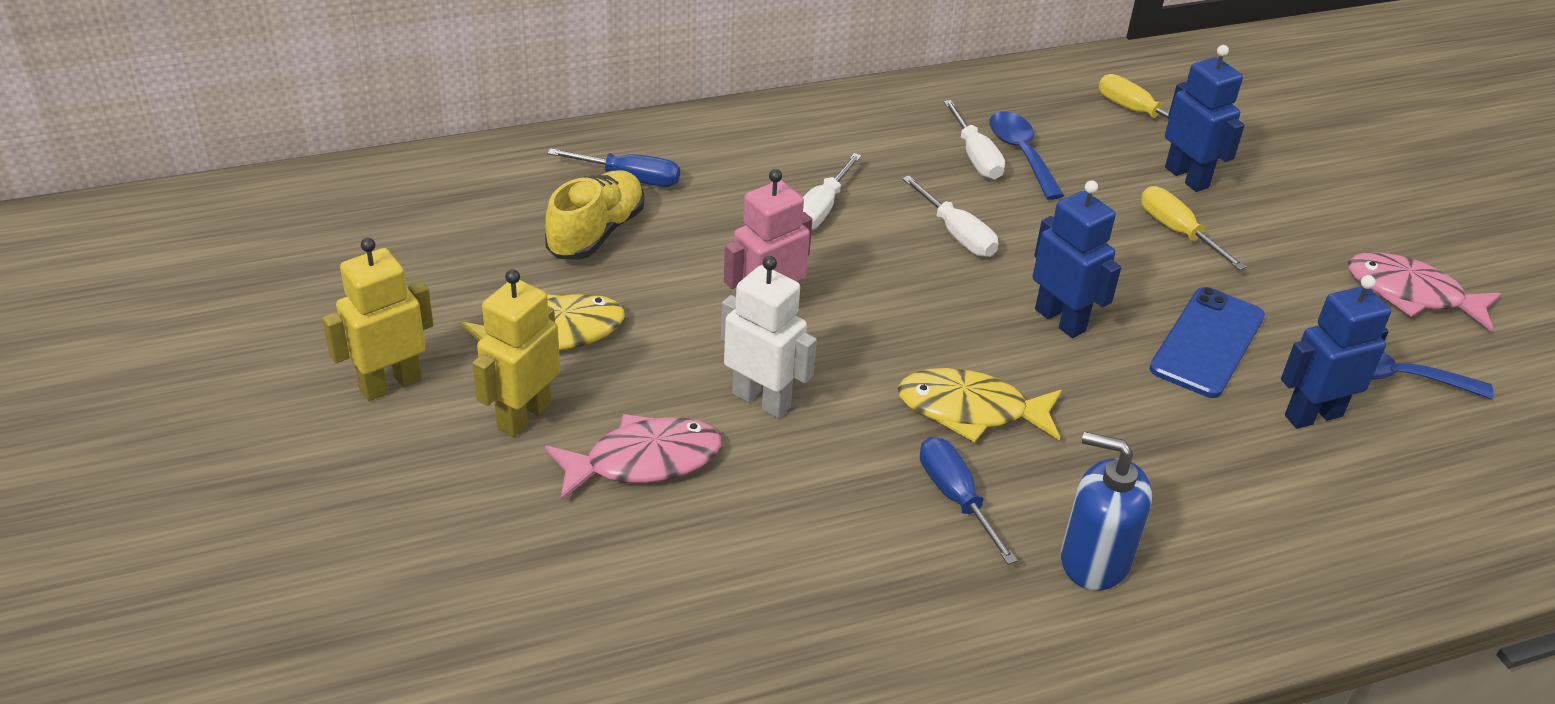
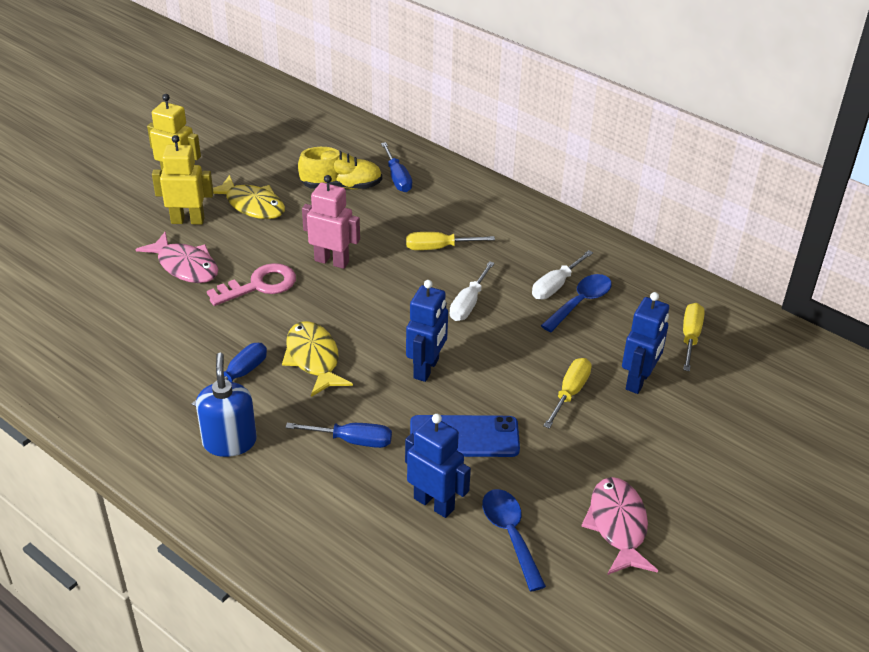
camera: 60 degrees right, 0 degrees up
white robot [721,256,817,418] -> pink key [207,263,296,306]
white screwdriver [803,153,862,230] -> yellow screwdriver [406,232,495,250]
none -> blue screwdriver [286,423,392,448]

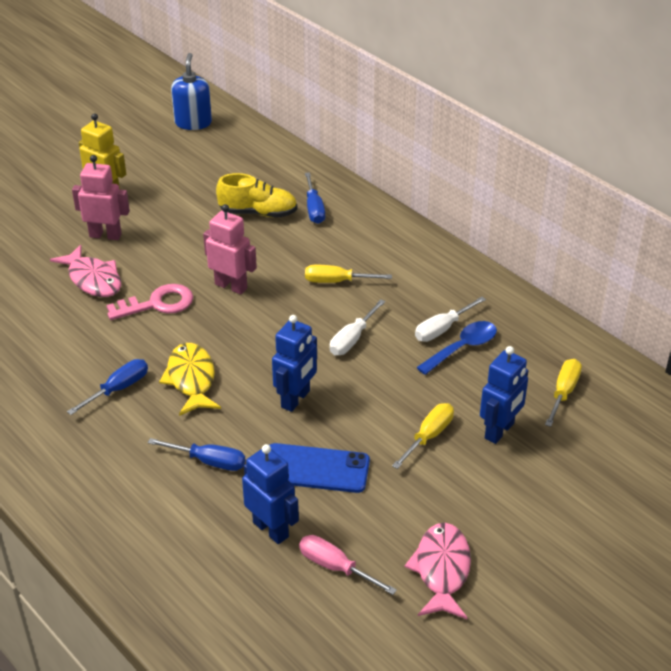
camera: 10 degrees right, 0 degrees up
yellow robot [152,135,214,225] -> pink robot [72,155,130,240]
blue soap dispenser [196,353,257,457] -> blue soap dispenser moved to [171,53,212,130]
yellow fish [213,175,285,219] -> none
blue spoon [482,489,546,591] -> pink screwdriver [299,535,397,595]

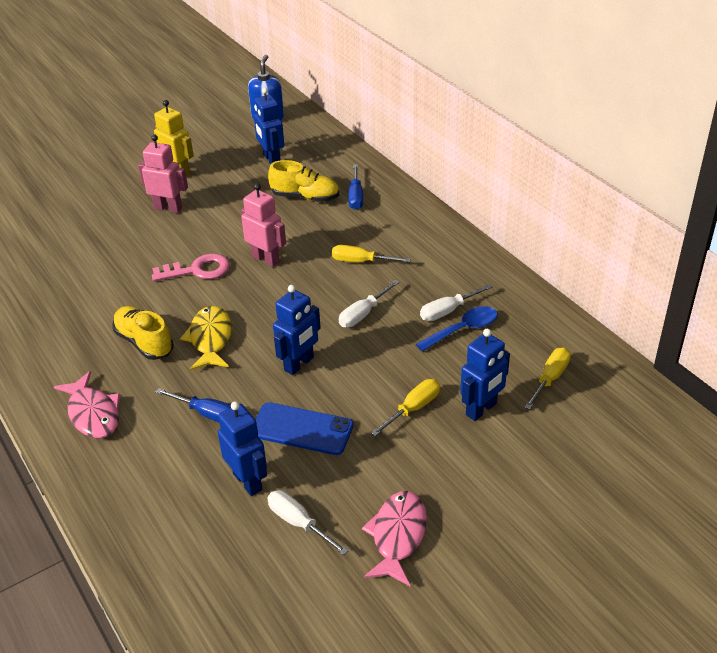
camera: 10 degrees right, 0 degrees up
pink fish [50,244,121,297] -> pink fish moved to [54,371,120,438]
blue screwdriver [67,359,148,415] -> yellow shoe [112,306,174,360]
pink screwdriver [299,535,397,595] -> white screwdriver [267,490,348,555]
none -> blue robot [254,88,284,164]

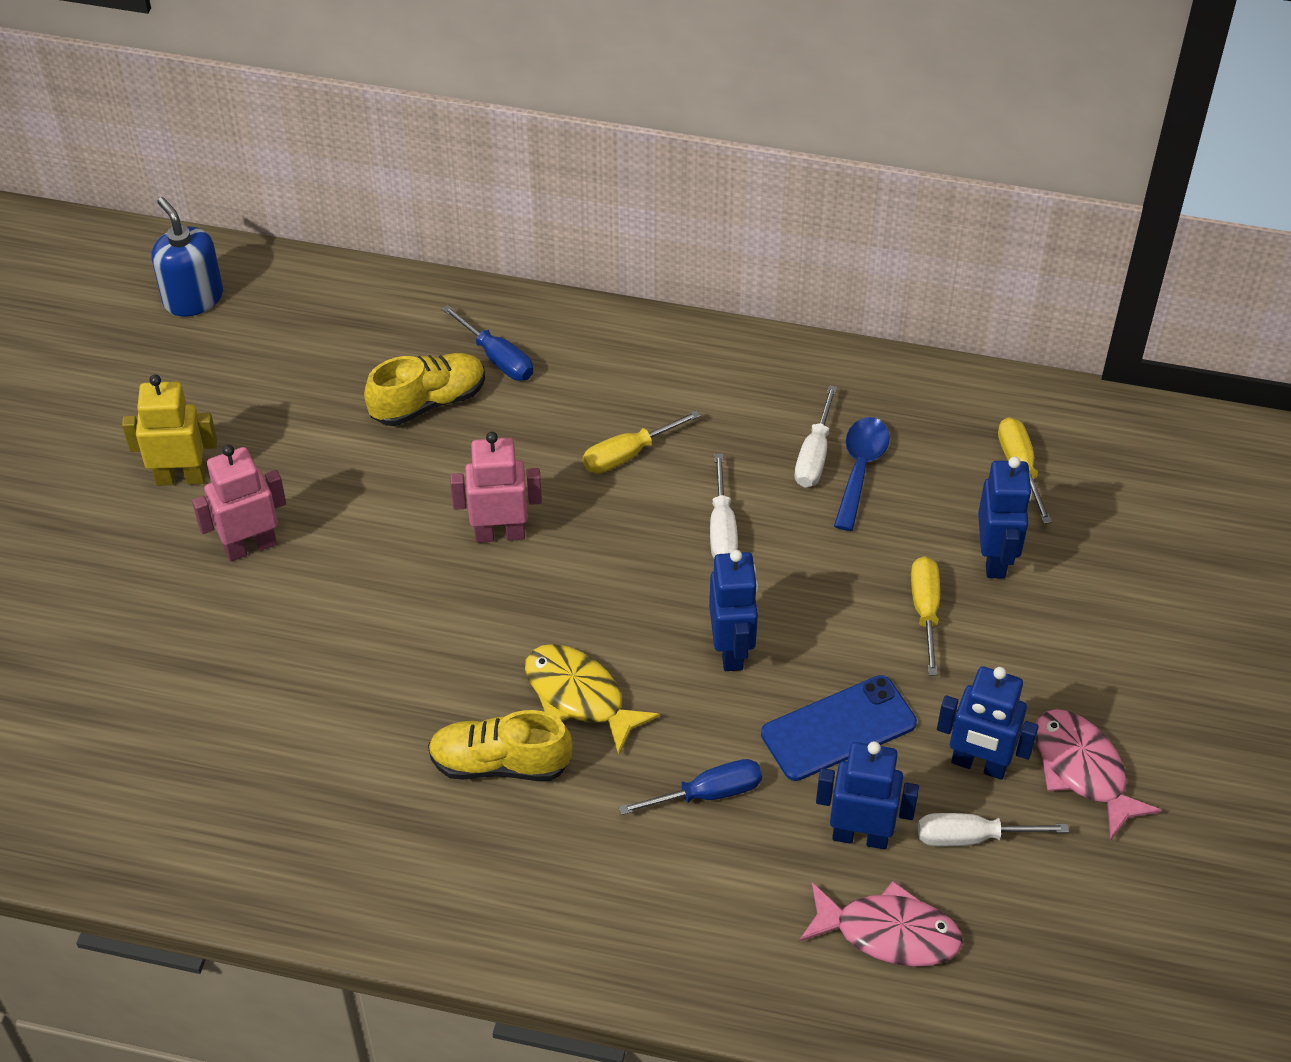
camera: 45 degrees left, 10 degrees up
pink fish [54,371,120,438] -> pink fish moved to [799,881,963,967]
pink key [152,253,230,281] -> none
blue robot [254,88,284,164] -> blue robot moved to [937,666,1039,780]

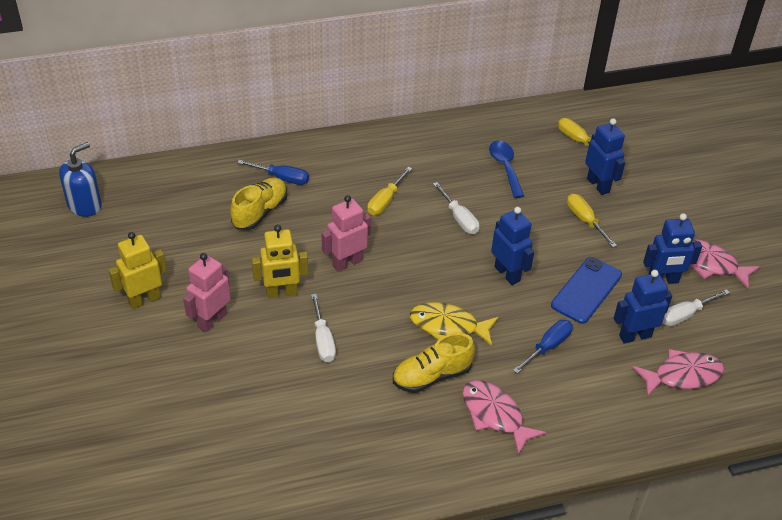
camera: 30 degrees left, 5 degrees down
blue soap dispenser [152,197,223,317] -> blue soap dispenser turned 105 degrees clockwise [59,142,102,217]
white screwdriver [795,385,837,488] -> white screwdriver moved to [311,294,336,362]
none -> yellow robot [252,225,308,298]
none -> pink fish [462,380,547,455]

